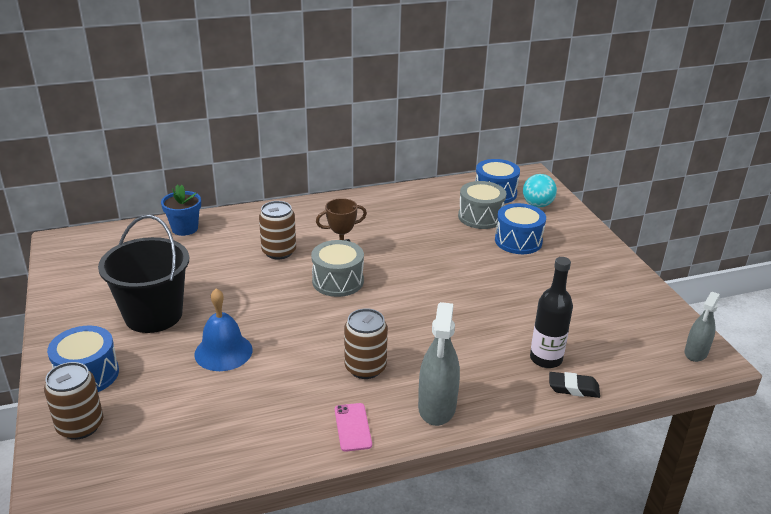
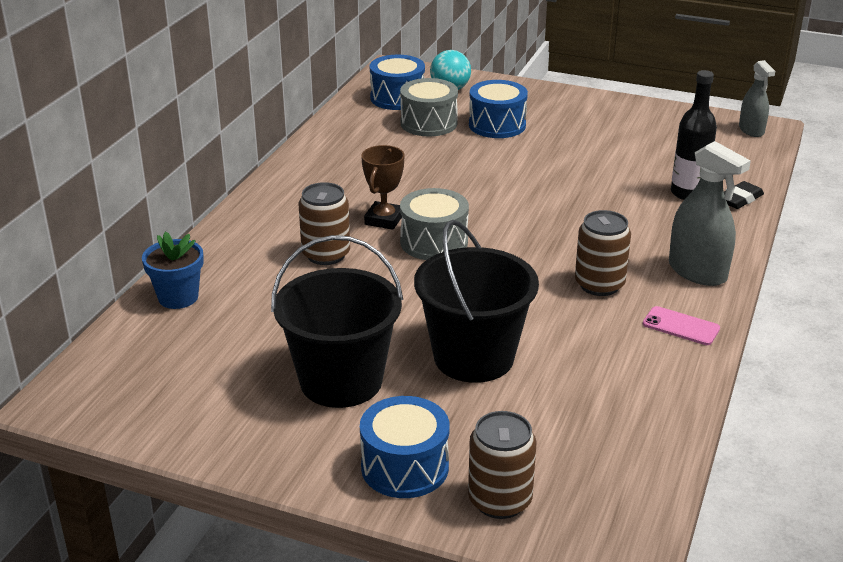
camera: 50 degrees left, 0 degrees up
blue bell [194,288,253,371] -> black bucket [414,220,539,383]

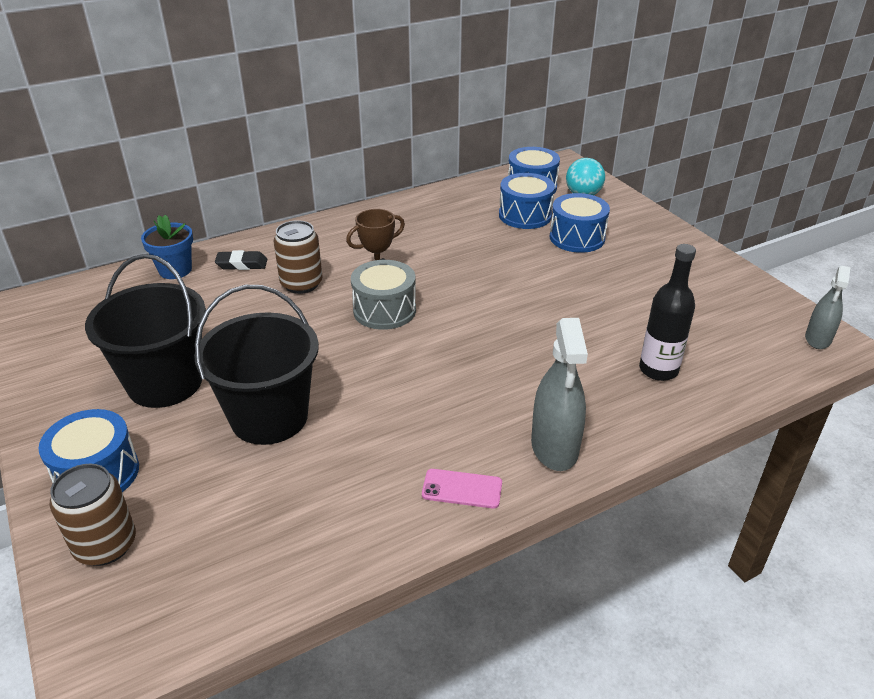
camera: 40 degrees right, 5 degrees up
grey drum [400,78,458,136] -> blue drum [499,173,555,229]
brown can [575,210,631,296] -> none
pink phone [643,306,720,345] -> pink phone turned 60 degrees counterclockwise [422,469,502,509]
black eraser [724,181,764,209] -> black eraser moved to [215,250,267,270]

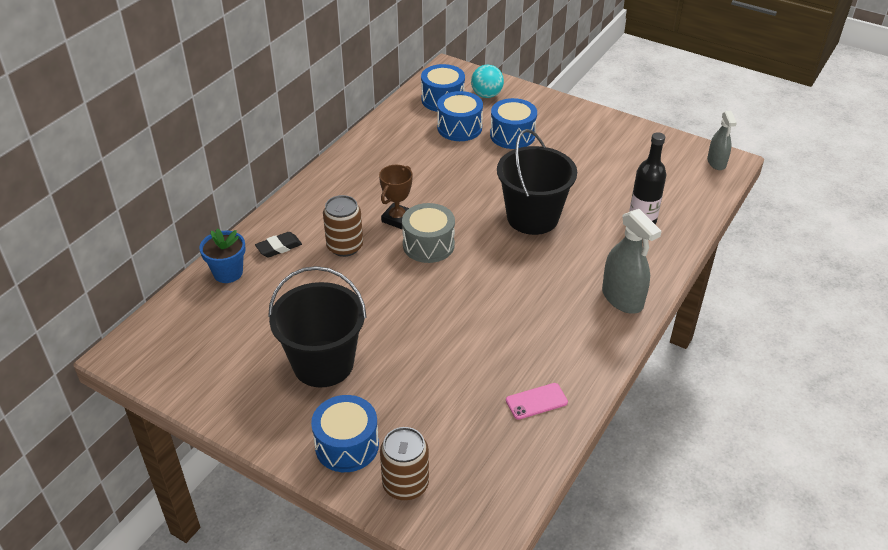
camera: 30 degrees left, 5 degrees up
black bucket [194,285,319,445] -> black bucket moved to [497,129,577,235]
pink phone [422,469,502,509] -> pink phone moved to [506,383,568,420]

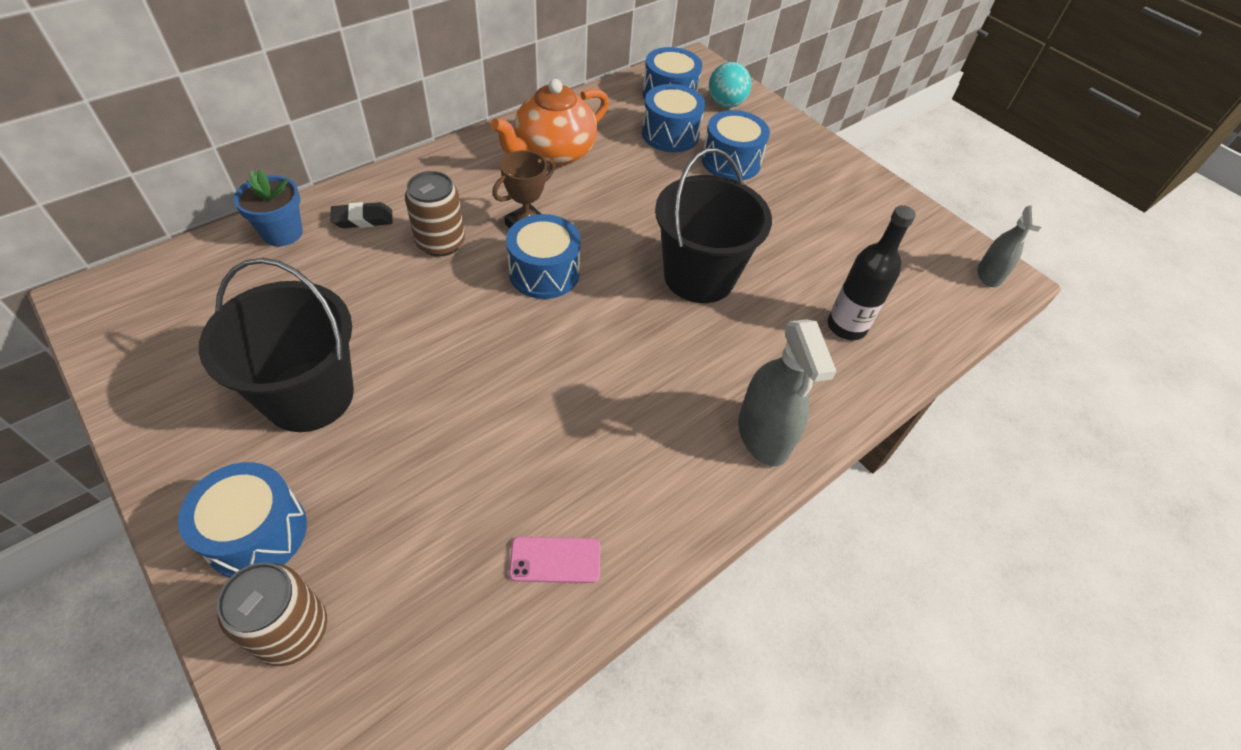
camera: 15 degrees right, 10 degrees up
grey drum [402,203,455,263] -> blue drum [506,214,581,299]
none -> orange teapot [491,79,609,166]

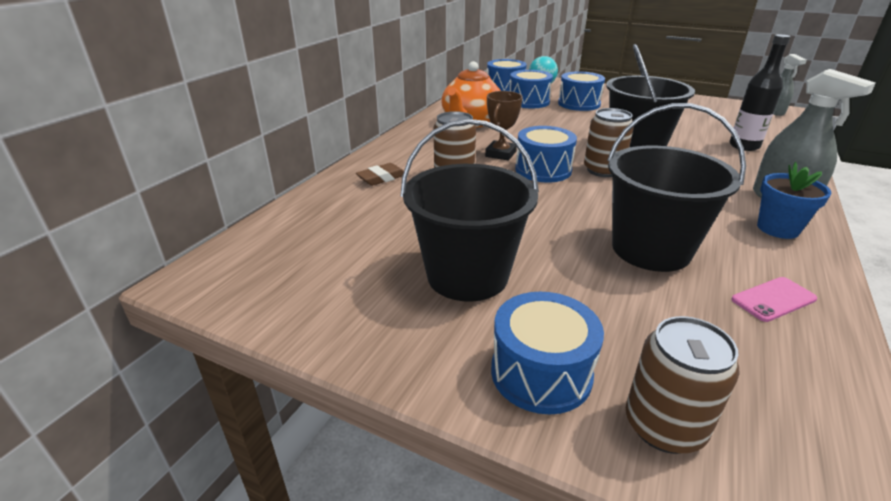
camera: 20 degrees left, 20 degrees down
blue flower pot [233,170,303,246] -> blue flower pot moved to [757,162,832,239]
black eraser [330,202,392,228] -> brown eraser [356,163,404,186]
none -> brown can [584,108,634,177]
none -> black bucket [607,103,746,272]

